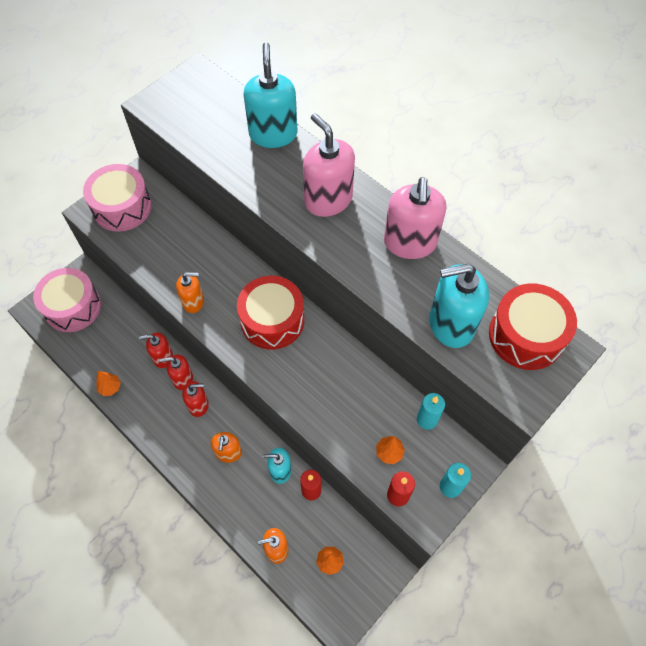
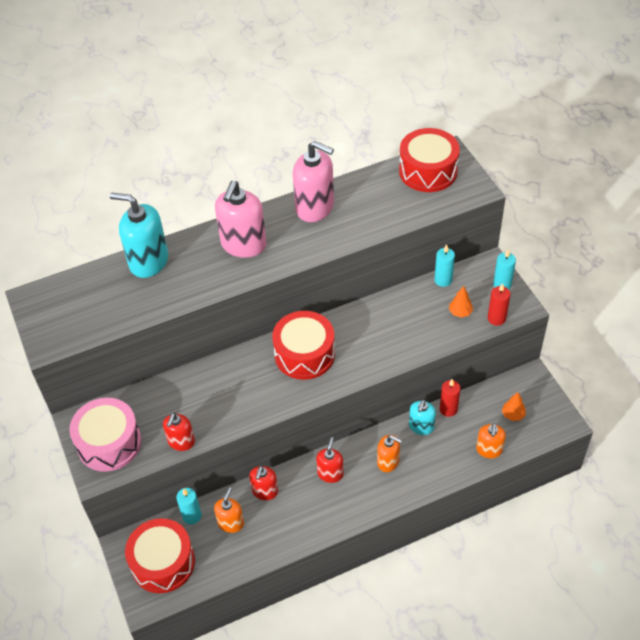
camera: 65 degrees left, 10 degrees down
pink drum [33,268,101,332] -> red drum [125,518,195,593]
orange tree [96,371,121,396] -> none
red soap dispenser [160,355,193,390] -> red soap dispenser moved to [163,413,195,451]
orange soap dispenser [176,272,204,313] -> orange soap dispenser moved to [214,487,244,533]
pink soap dispenser [303,113,355,217] -> pink soap dispenser turned 60 degrees counterclockwise [215,181,267,258]
turquoise soap dispenser [429,264,489,348] -> none
none -> turquoise candle [176,488,202,524]

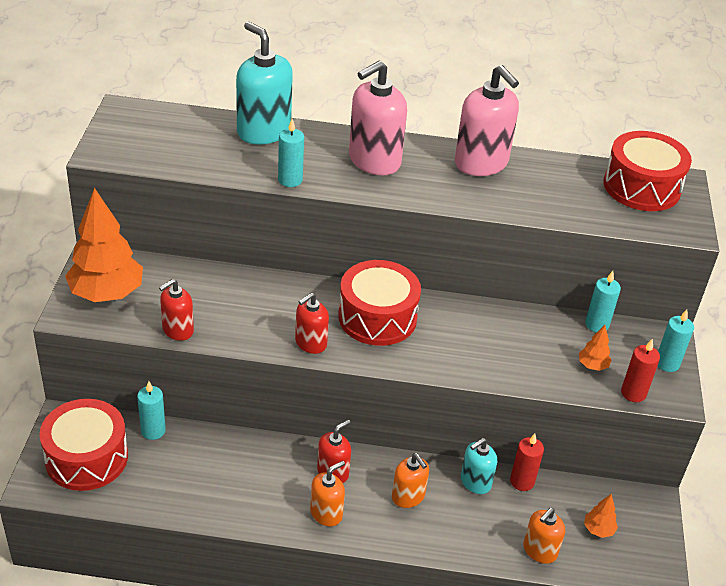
camera: 25 degrees right, 10 degrees down
pink drum [69,398,141,472] -> orange tree [65,188,143,302]
orange soap dispenser [214,487,244,533] -> orange soap dispenser moved to [310,461,345,526]
red soap dispenser [249,466,278,500] -> red soap dispenser moved to [295,293,329,354]
none -> turquoise candle [278,119,304,187]

